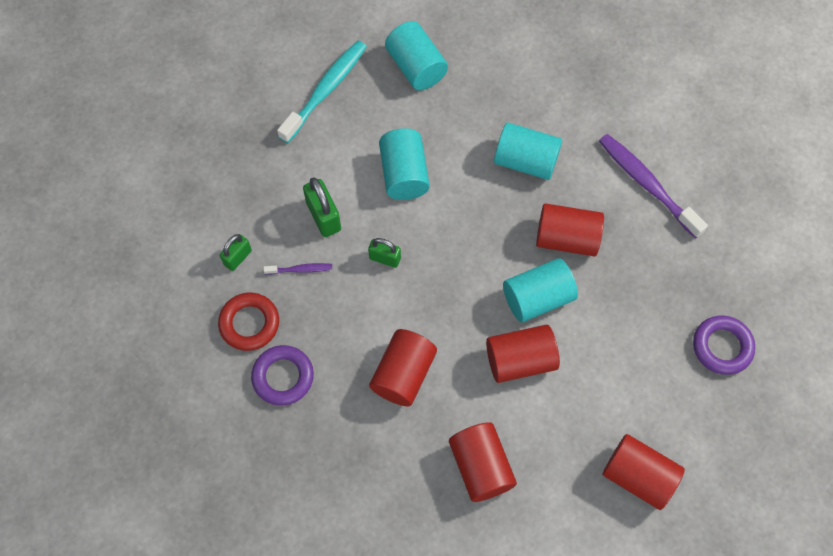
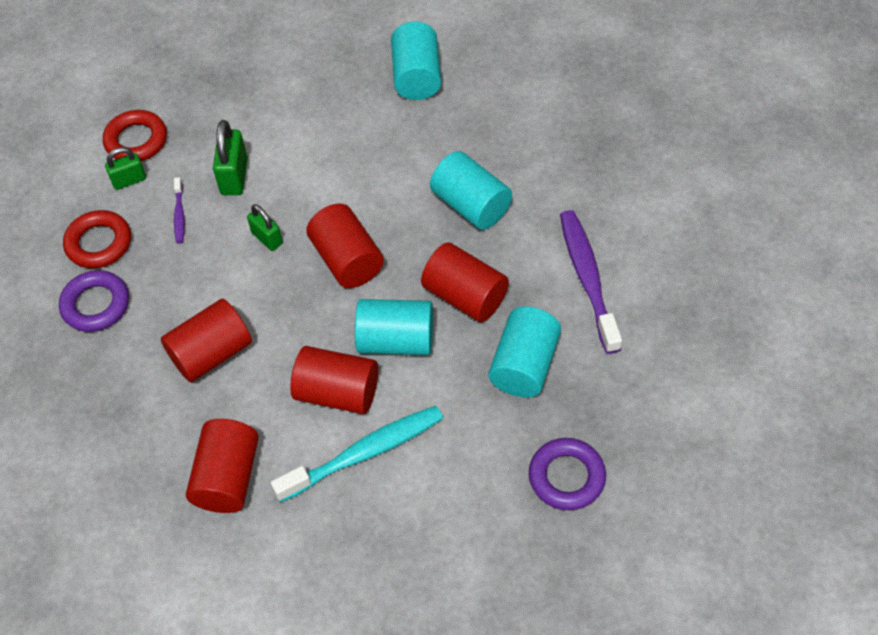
camera: 30 degrees right, 10 degrees down
purple toothbrush [263,263,332,275] -> purple toothbrush turned 60 degrees clockwise [174,177,185,244]
turquoise toothbrush [277,41,367,143] -> turquoise toothbrush moved to [271,406,443,502]
turquoise cylinder [379,128,430,200] -> turquoise cylinder moved to [488,307,561,398]
red cylinder [603,434,685,510] -> red cylinder moved to [306,204,384,288]
none -> red ring [103,110,167,161]

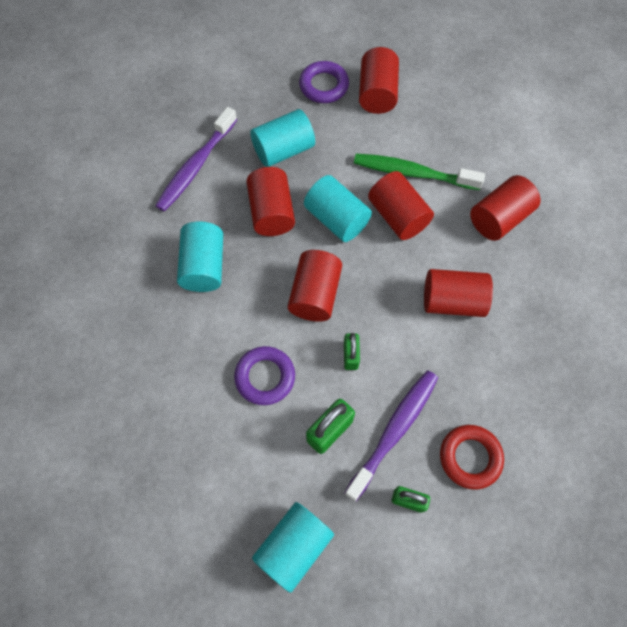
camera: 140 degrees left, 10 degrees up
purple ring [59,270,129,332] -> purple ring moved to [234,346,295,405]
red ring [103,110,167,161] -> none
purple toothbrush [174,177,185,244] -> purple toothbrush [345,371,438,501], size x2.12
turquoise toothbrush [271,406,443,502] -> green toothbrush [354,154,485,190]
turquoise cylinder [391,22,441,100] -> turquoise cylinder moved to [252,502,334,593]
none -> red cylinder [359,47,399,114]

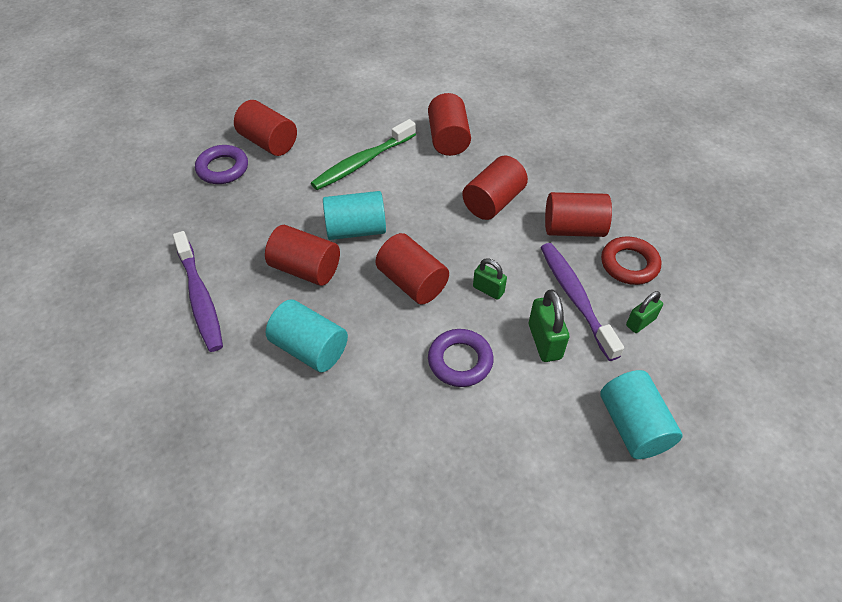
camera: 55 degrees left, 15 degrees down
turquoise cylinder [250,109,315,167] -> none
red cylinder [368,171,434,240] -> red cylinder moved to [545,192,612,237]

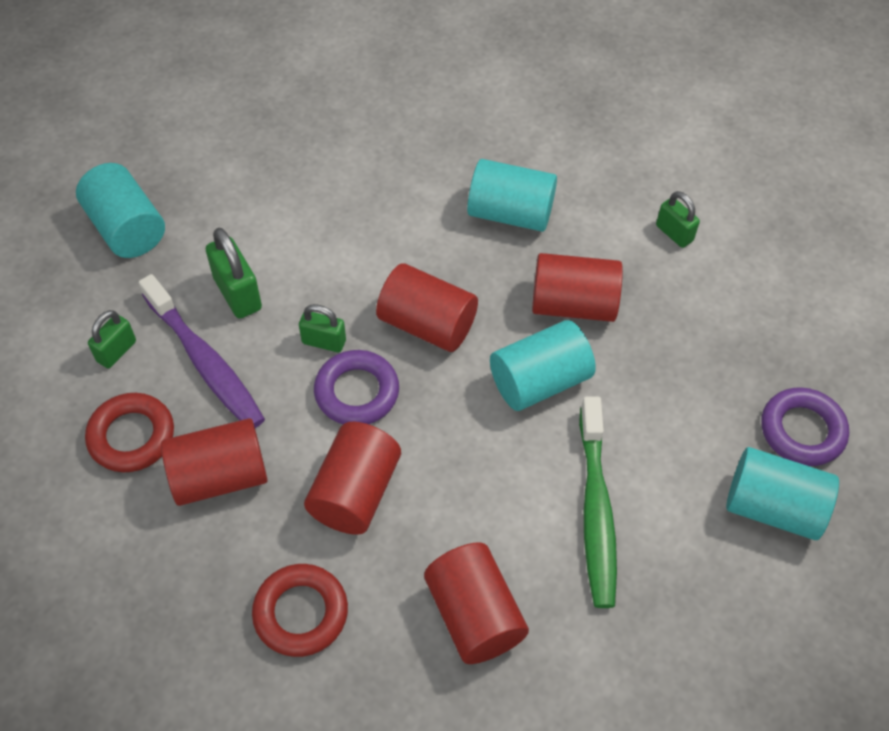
camera: 160 degrees right, 5 degrees up
purple toothbrush [173,231,223,352] -> green padlock [656,191,700,248]
red cylinder [234,100,297,156] -> turquoise cylinder [726,447,839,540]
green toothbrush [311,119,416,190] -> green toothbrush turned 150 degrees clockwise [579,396,617,608]
purple ring [428,329,494,387] -> purple ring moved to [314,350,399,424]
none -> red ring [252,564,348,657]

